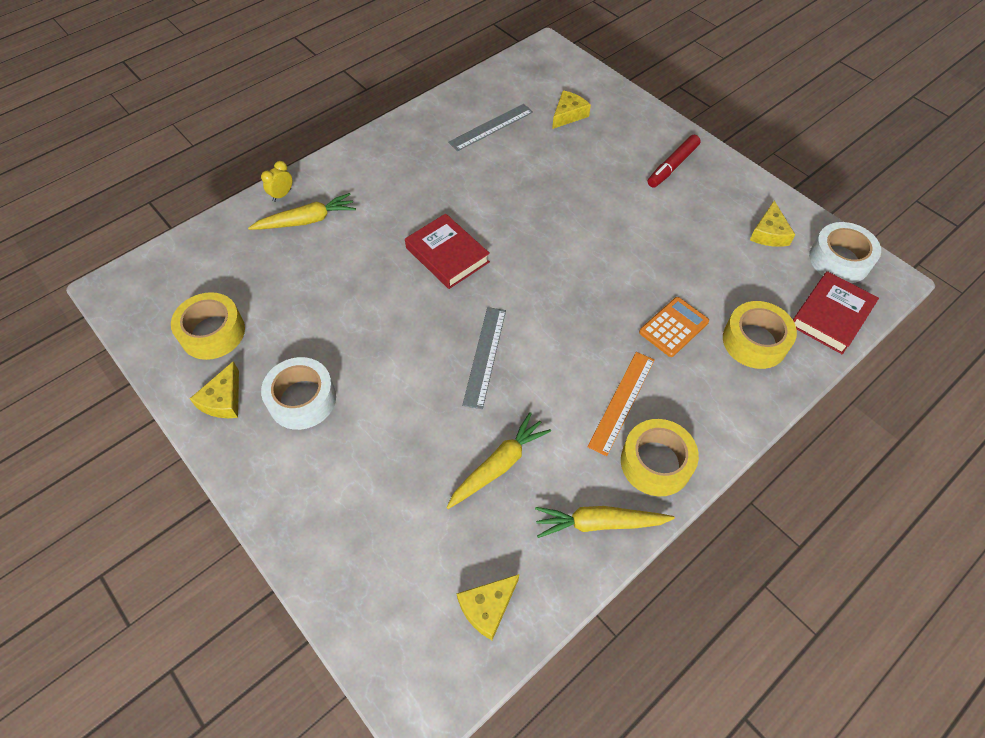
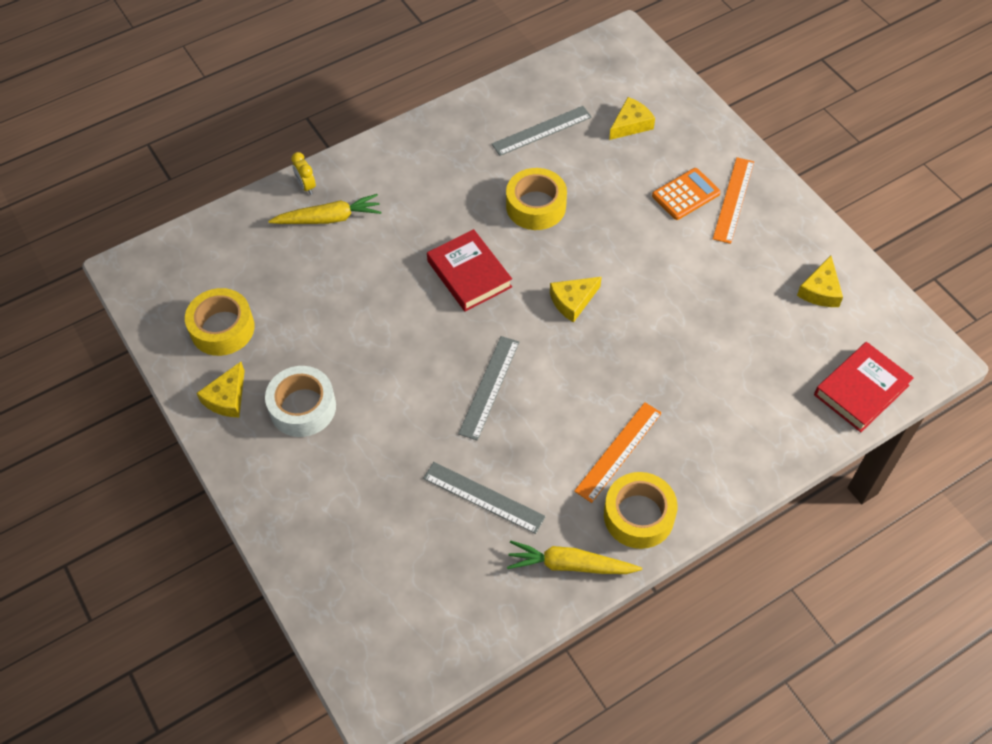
camera: 10 degrees right, 0 degrees up
yellow clock [261,161,292,202] -> yellow clock turned 75 degrees counterclockwise [291,152,316,195]
yellow carrot [446,412,551,509] -> grey ruler [423,462,546,534]
yellow cheese [457,574,519,640] -> yellow cheese moved to [550,277,601,323]
orange calculator [639,297,709,357] -> orange calculator moved to [652,168,721,220]
red marker [648,135,701,188] -> orange ruler [713,157,754,244]
yellow tape [723,301,797,369] -> yellow tape moved to [506,168,567,230]
white tape [809,222,881,283] -> none

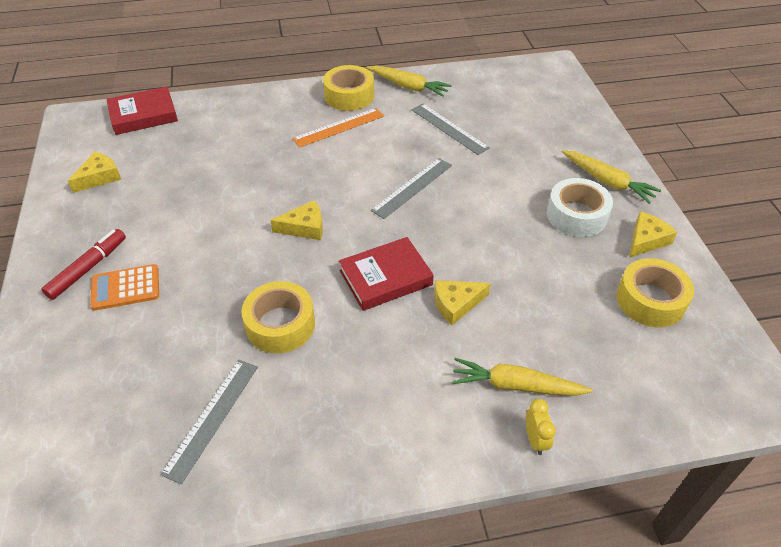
camera: 160 degrees left, 10 degrees down
red book [427,229,512,312] -> red book turned 75 degrees clockwise [339,237,434,311]
grey ruler [492,106,592,156] -> grey ruler turned 60 degrees counterclockwise [160,360,258,484]
yellow cheese [609,97,655,140] -> yellow cheese moved to [434,280,491,325]
orange ruler [713,157,754,244] -> red marker [41,229,126,300]
none -> yellow carrot [562,150,661,204]

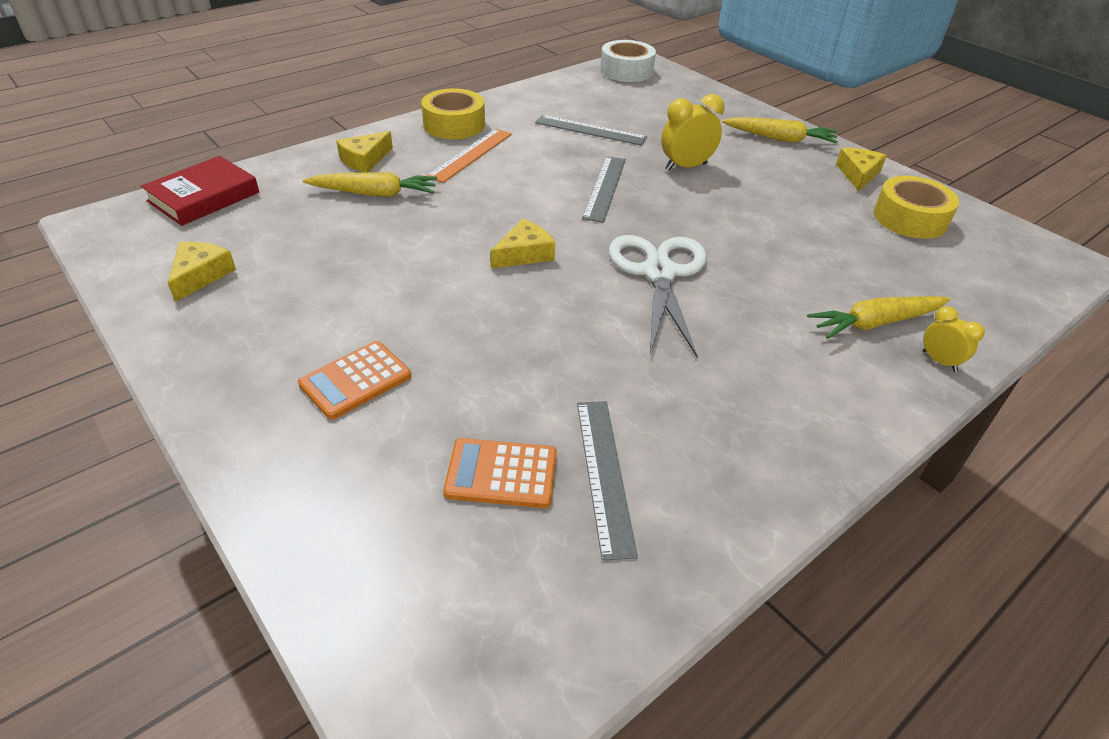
camera: 30 degrees left, 5 degrees down
red marker [41,229,126,300] -> none
yellow tape [241,281,315,353] -> none
red book [339,237,434,311] -> white scissors [609,235,707,358]
yellow carrot [366,66,452,97] -> yellow carrot moved to [303,172,437,197]
yellow cheese [434,280,491,325] -> yellow cheese moved to [336,131,393,173]
white tape [547,178,613,237] -> white tape moved to [600,40,656,82]
none -> orange calculator [443,438,557,508]
none -> yellow clock [661,94,725,171]

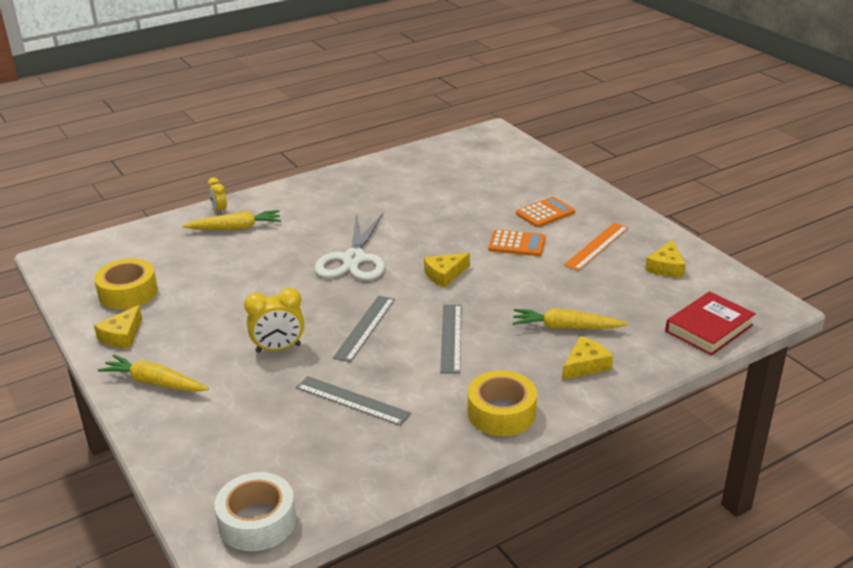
camera: 170 degrees left, 10 degrees down
orange ruler [427,129,512,183] -> orange ruler moved to [564,223,628,271]
orange calculator [443,438,557,508] -> orange calculator moved to [488,230,545,256]
grey ruler [577,401,638,561] -> grey ruler moved to [440,304,461,374]

